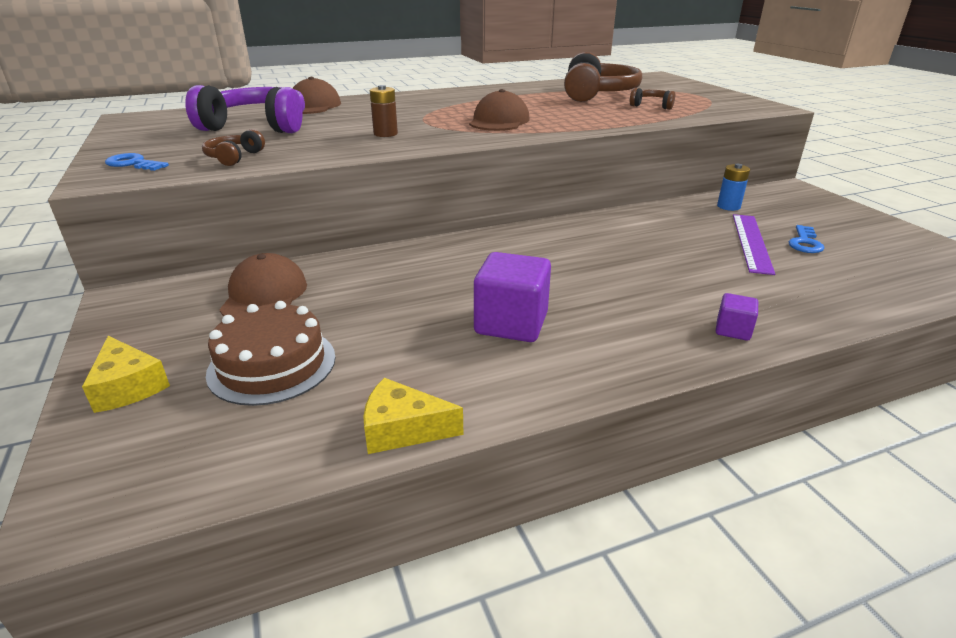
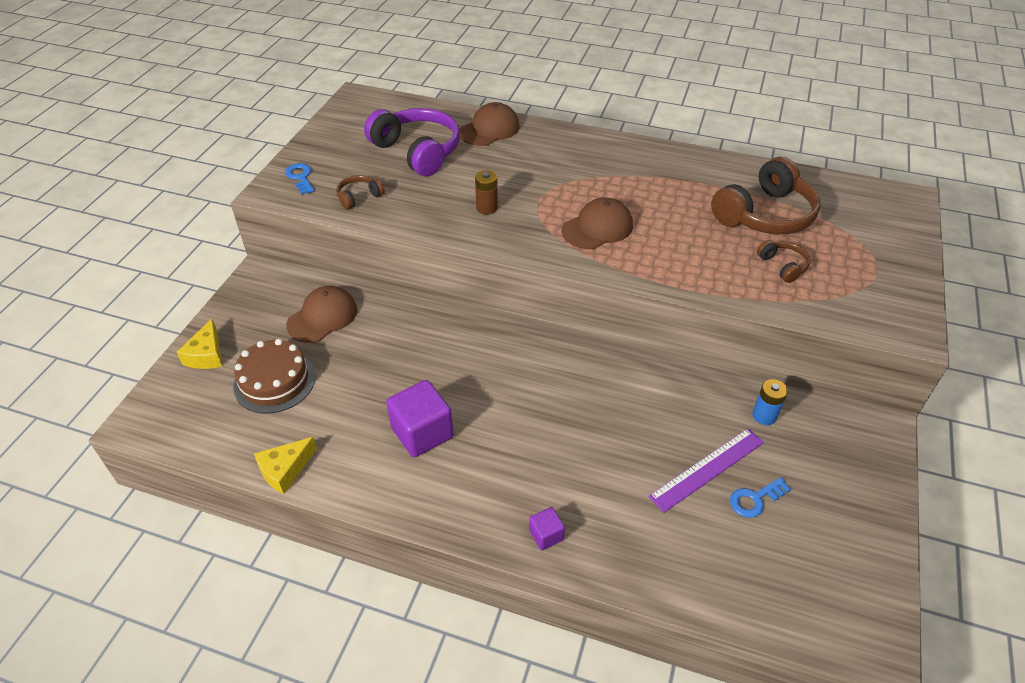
camera: 40 degrees right, 15 degrees up
yellow cheese [363,378,463,454] -> yellow cheese turned 90 degrees counterclockwise [254,437,317,494]

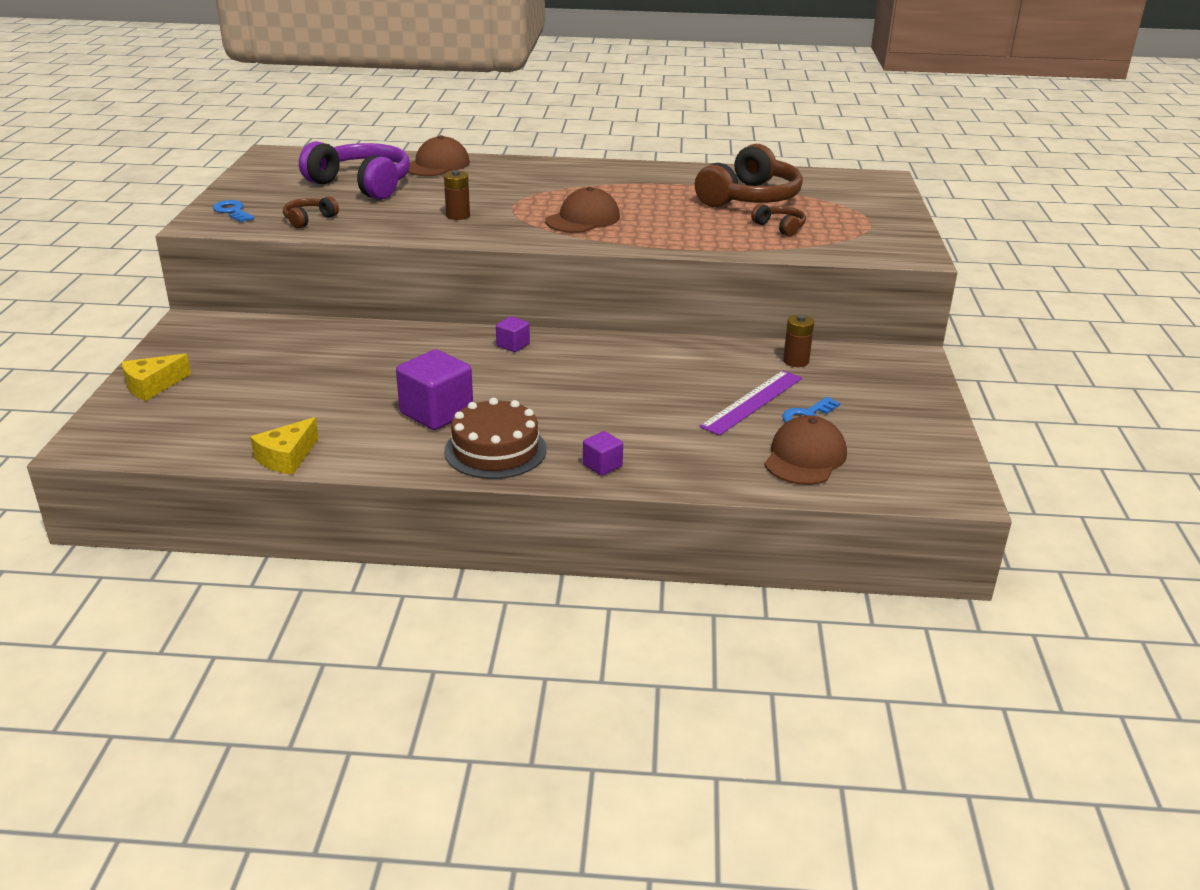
camera: 15 degrees left, 15 degrees down
yellow cheese [177,319,223,369] -> yellow cheese turned 60 degrees clockwise [122,354,191,401]
brown cake [233,339,315,413] -> brown cake moved to [444,398,547,479]
brown cap [286,286,357,343] -> brown cap moved to [764,415,847,485]
blue battery [752,379,788,425] -> brown battery [783,315,814,367]
none -> purple cube [496,316,530,352]

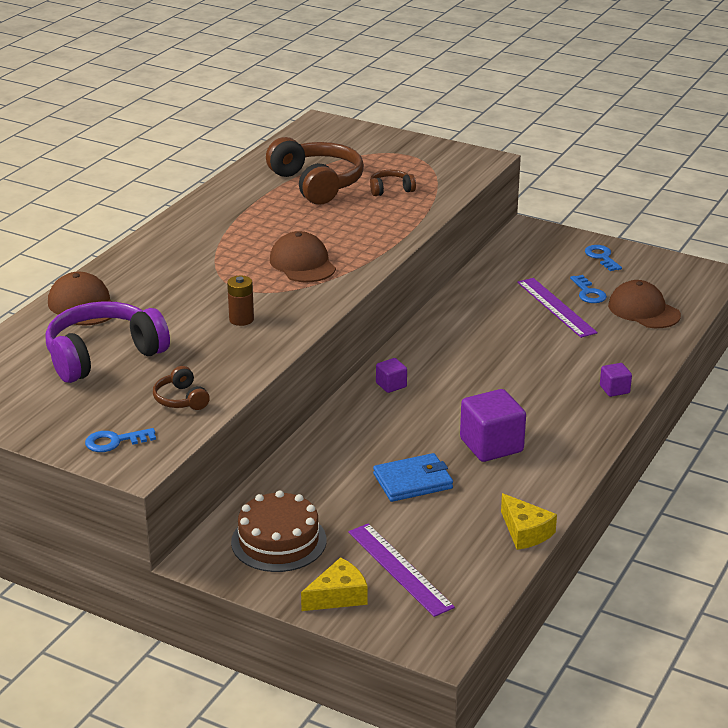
camera: 65 degrees left, 0 degrees up
yellow cheese [122,354,191,401] -> yellow cheese turned 105 degrees counterclockwise [301,557,368,611]
brown cake [444,398,547,479] -> brown cake moved to [231,490,326,572]
brown battery [783,315,814,367] -> none
none -> purple ruler [348,524,455,617]
none -> blue wallet [373,453,453,502]
none -> blue key [585,245,622,271]

